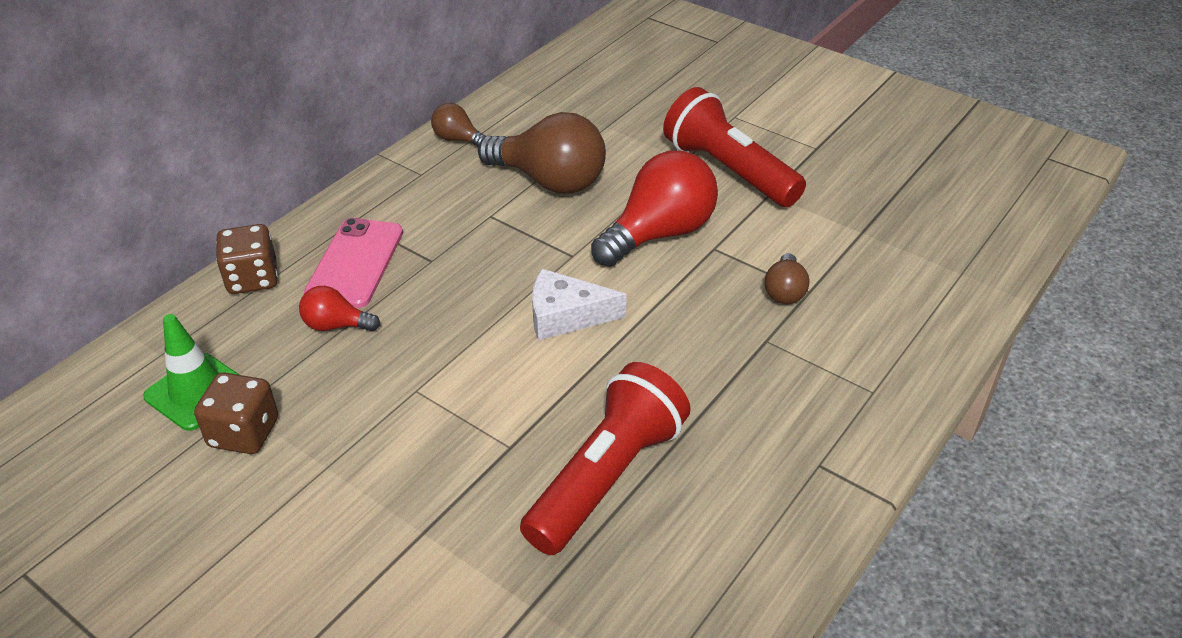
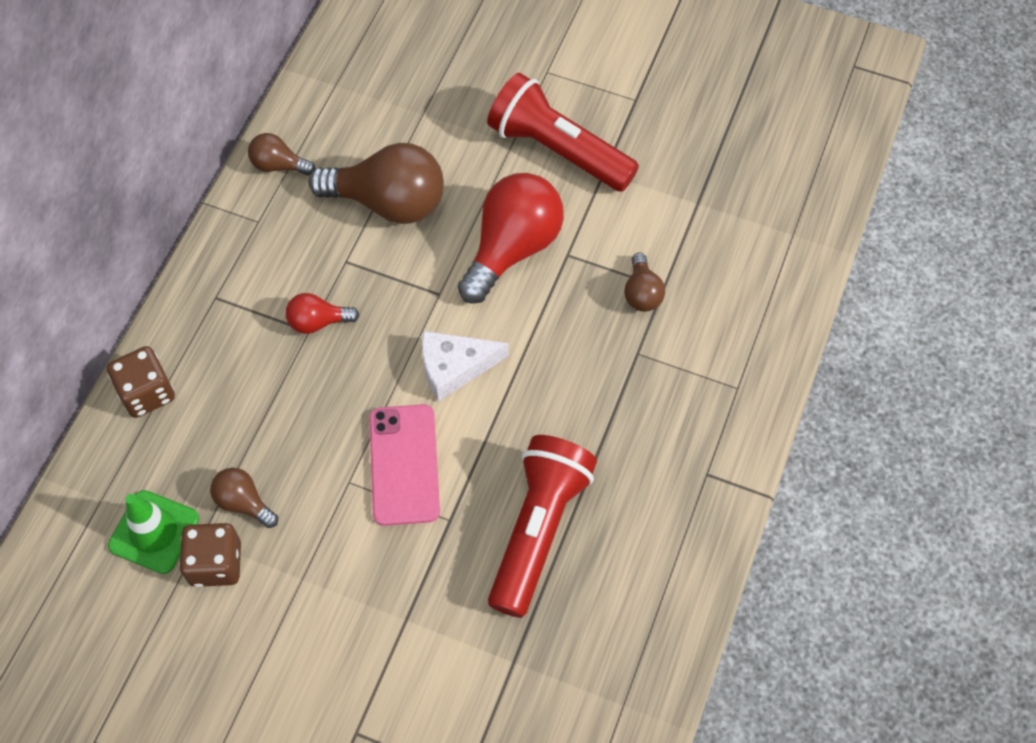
camera: 15 degrees left, 20 degrees up
red light bulb [299,286,380,332] -> red light bulb moved to [286,293,359,334]
pink phone [304,218,403,308] -> pink phone moved to [369,404,440,526]
none -> brown light bulb [210,468,278,528]

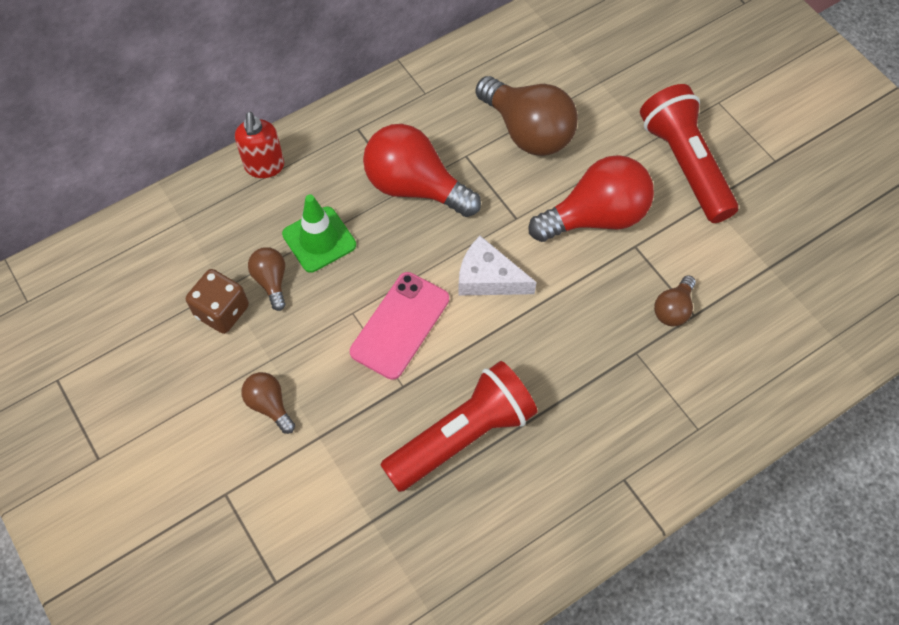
camera: 35 degrees right, 0 degrees up
brown dice [107,346,175,418] -> red soap dispenser [235,112,284,178]
green traffic cone [108,490,199,574] -> green traffic cone moved to [282,195,356,273]
brown light bulb [248,133,315,176] -> brown light bulb moved to [241,372,295,434]
red light bulb [286,293,359,334] -> red light bulb [363,124,481,217], size x2.03

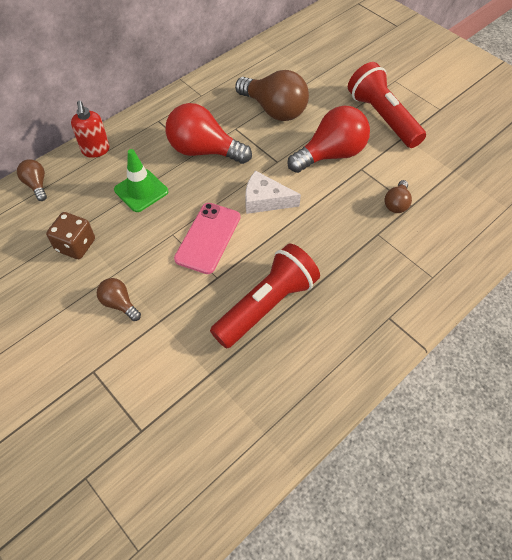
camera: 10 degrees left, 5 degrees down
brown light bulb [248,247,286,311] -> brown light bulb moved to [17,159,47,201]

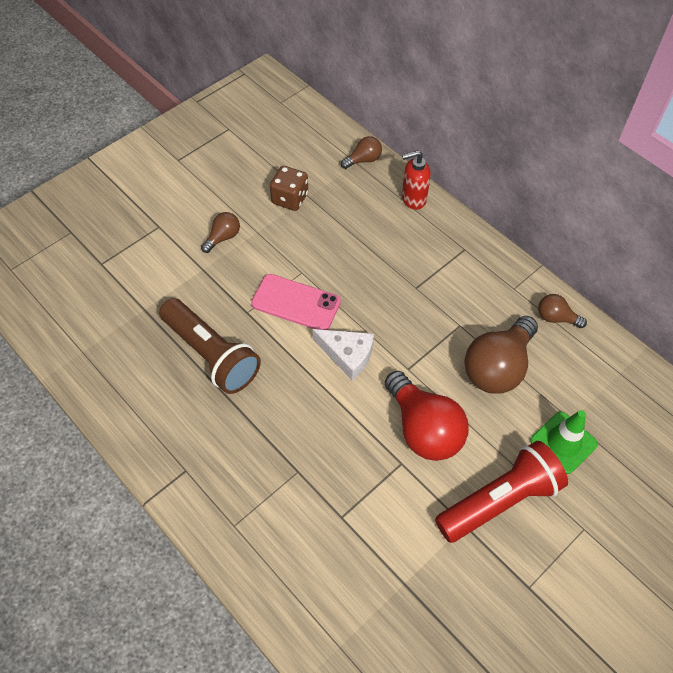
camera: 90 degrees right, 0 degrees up
green traffic cone [114,149,168,212] -> green traffic cone moved to [530,410,598,474]
red light bulb [166,103,252,164] -> none
red flashlight [210,243,320,349] -> brown flashlight [159,298,261,394]
white cheese [245,171,301,214] -> white cheese turned 105 degrees clockwise [312,329,374,380]
brown light bulb [384,180,412,213] -> brown light bulb moved to [538,294,587,328]

